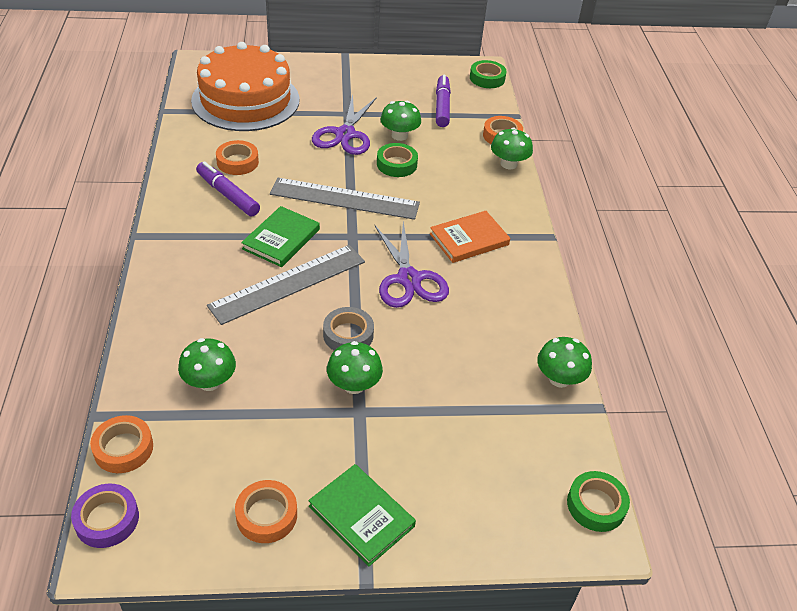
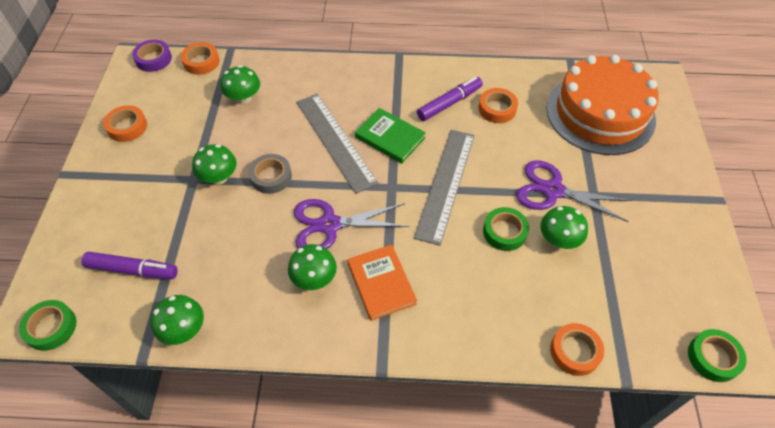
camera: 100 degrees right, 10 degrees up
green book [309,464,416,566] -> none
purple marker [436,75,451,127] -> purple marker moved to [81,252,178,279]
green mushroom [491,128,533,169] -> green mushroom moved to [288,244,337,290]

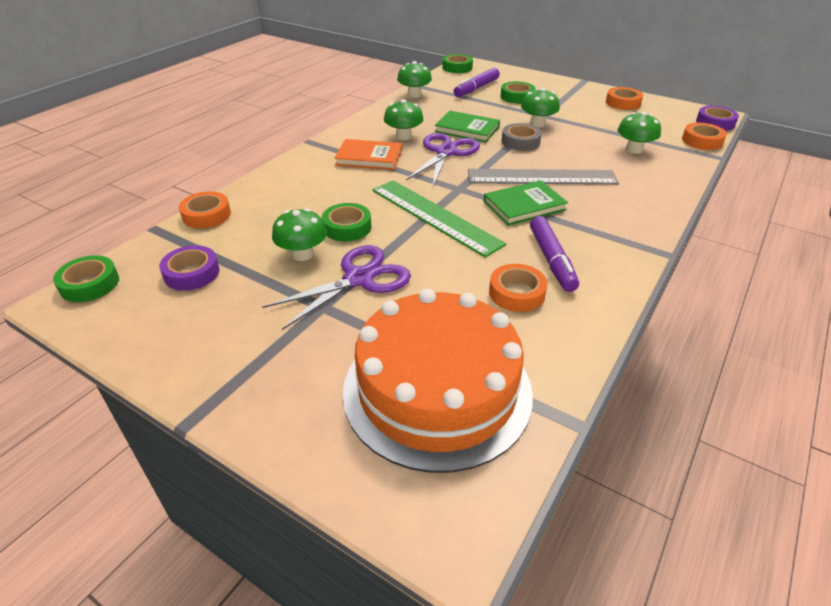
camera: 120 degrees right, 15 degrees down
grey ruler [414,130,475,246] -> green ruler [372,180,506,257]
none -> purple tape [159,245,219,291]
none -> green book [434,111,500,142]
none -> green tape [501,81,535,104]

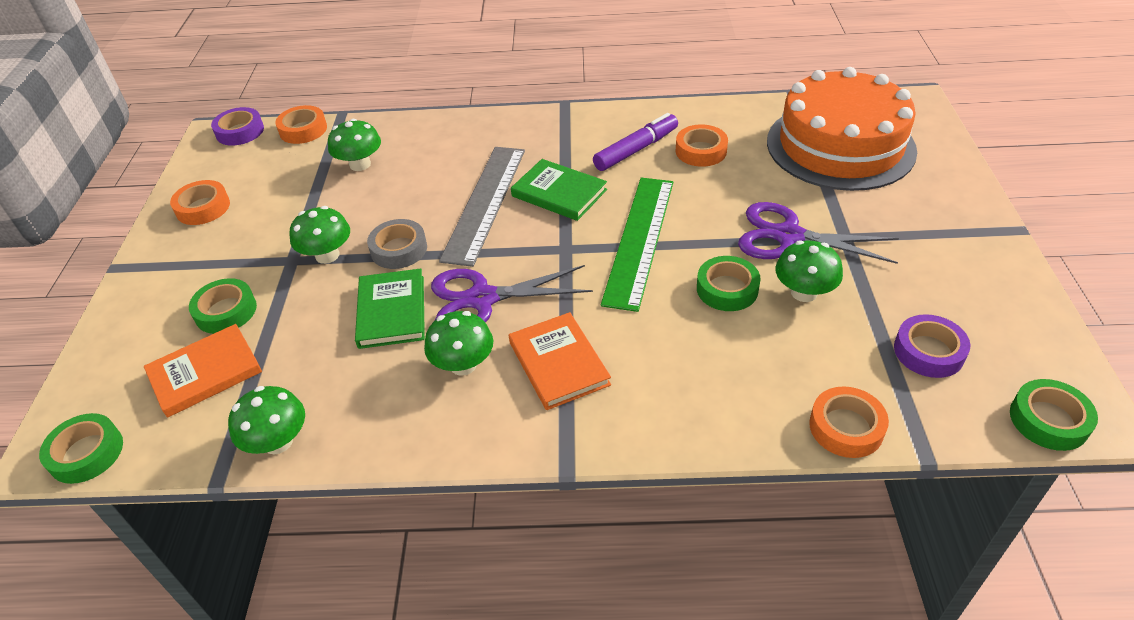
camera: 120 degrees left, 5 degrees up
purple marker [454,68,500,97] -> orange book [144,324,262,418]
grey ruler [468,169,619,185] -> grey ruler turned 45 degrees clockwise [439,147,525,267]

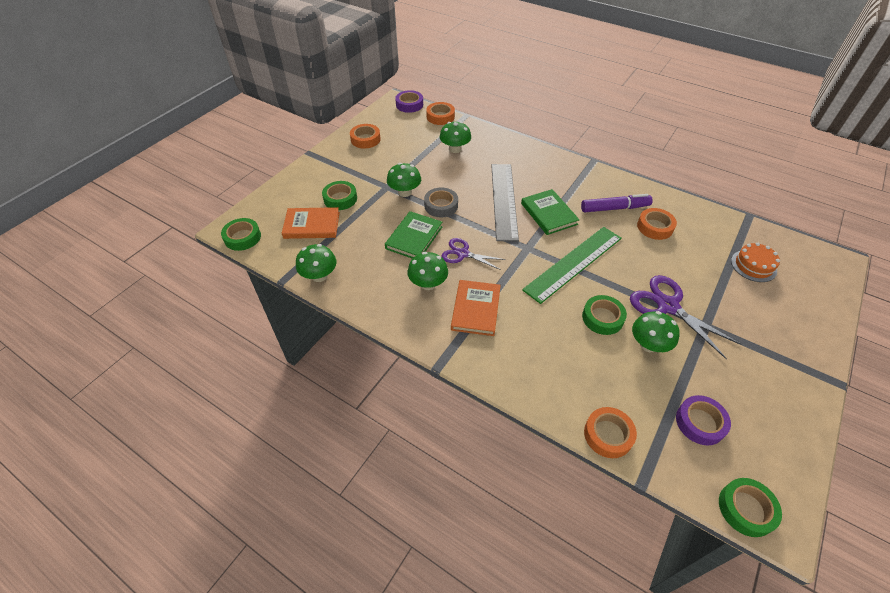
camera: 30 degrees right, 5 degrees up
purple scissors [431,265,593,323] -> purple scissors [441,238,506,270], size x0.64
grey ruler [439,147,525,267] -> grey ruler turned 45 degrees counterclockwise [491,164,519,241]
orange cake [767,67,917,191] -> orange cake [731,243,780,282], size x0.41

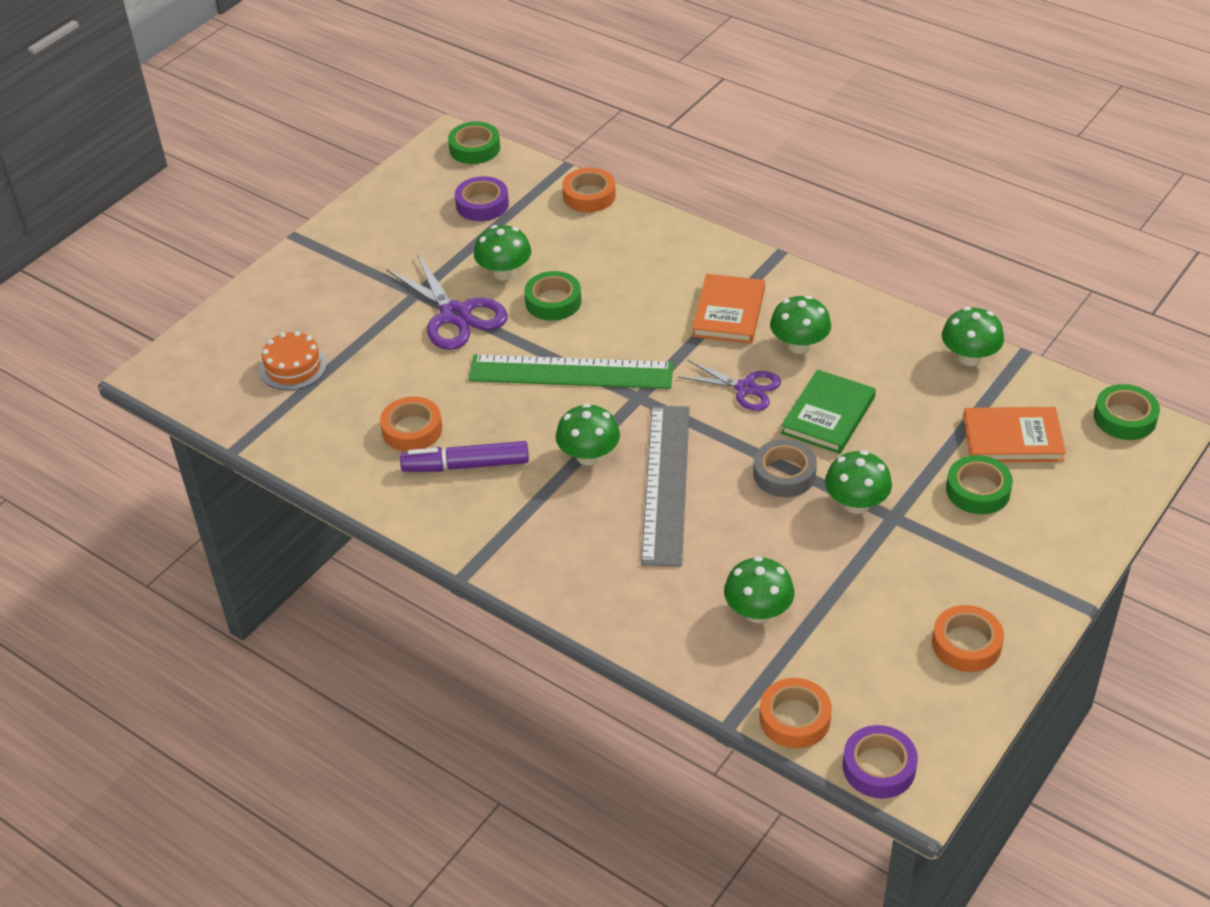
camera: 175 degrees left, 5 degrees down
green book [521,189,580,235] -> green mushroom [556,403,620,465]
green ruler [522,227,622,304] -> green ruler turned 45 degrees clockwise [468,355,673,389]

